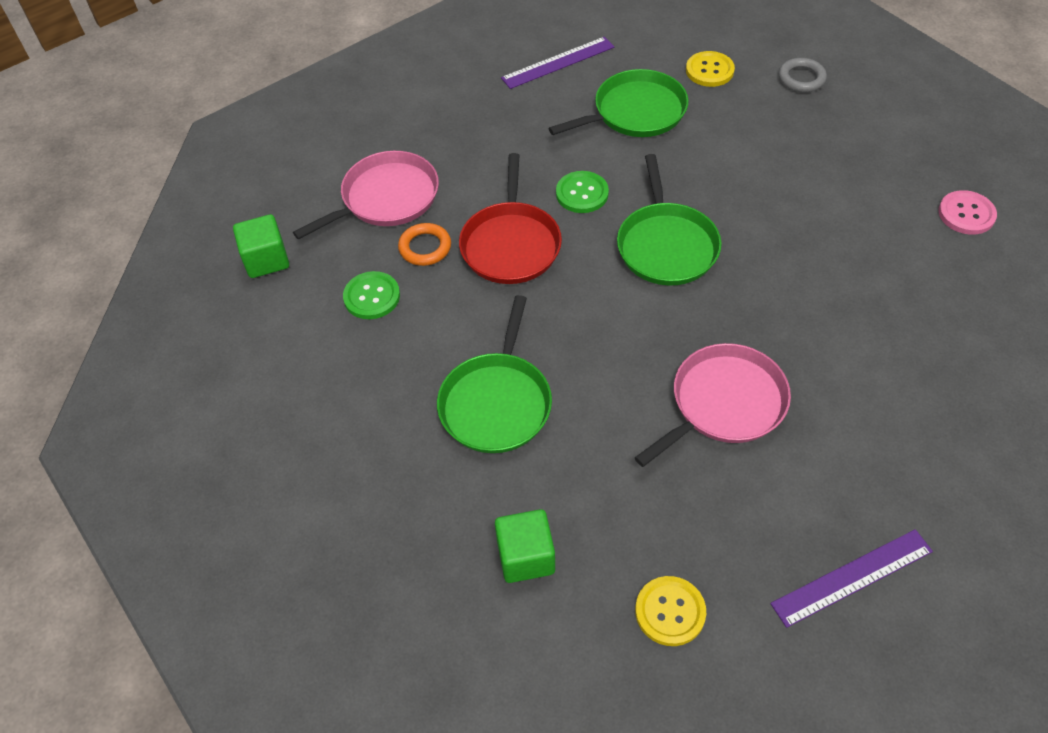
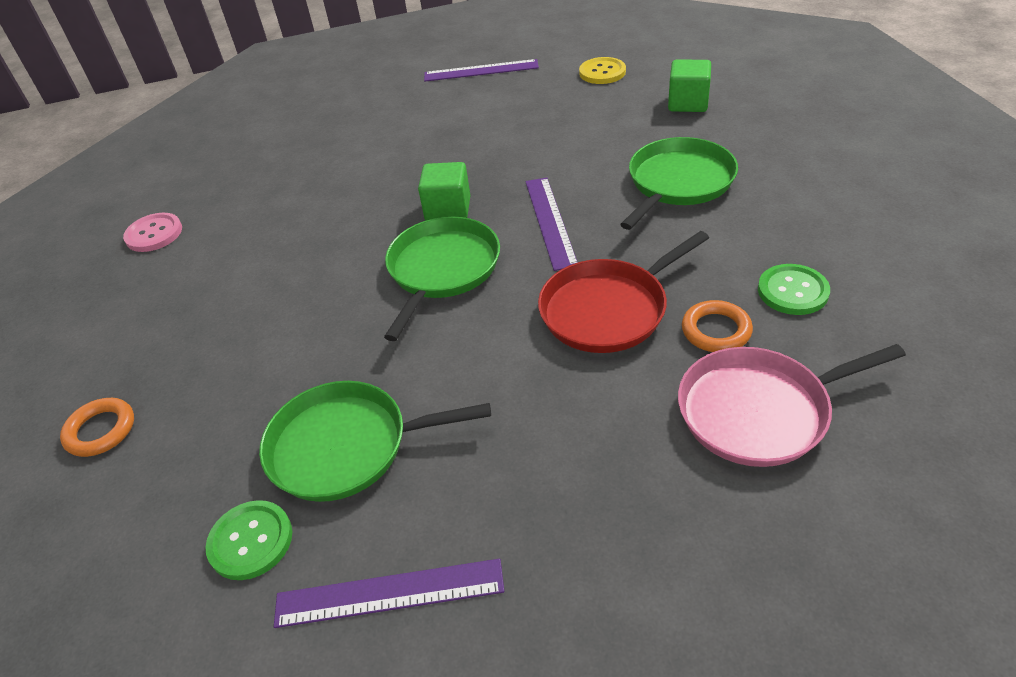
camera: 155 degrees left, 10 degrees down
green cube [233,214,289,278] -> green cube moved to [418,162,470,221]
red pan [459,153,562,284] -> red pan turned 150 degrees counterclockwise [538,231,709,353]
green button [556,171,609,213] -> green button moved to [206,500,292,580]
pink pan [635,343,791,467] -> none
yellow button [686,51,735,87] -> none
grey ring [778,58,827,92] -> orange ring [60,398,134,457]
none -> purple ruler [525,177,578,271]

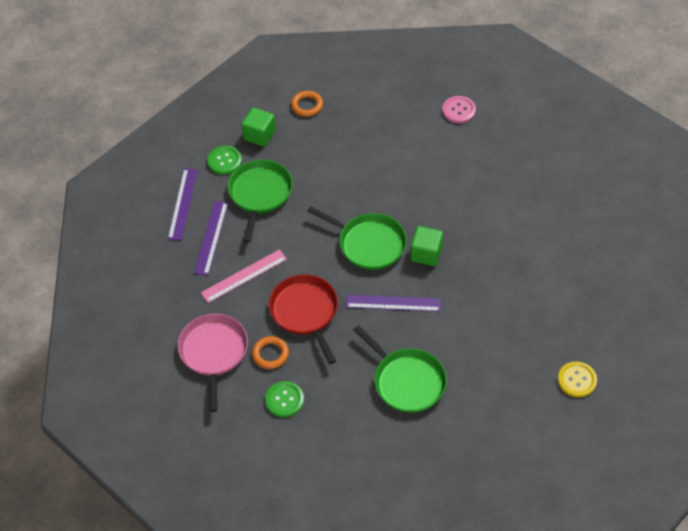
camera: 100 degrees right, 10 degrees up
purple ruler [424,59,539,82] -> purple ruler moved to [194,201,228,276]
green cube [668,60,711,112] -> green cube moved to [242,107,276,147]
none -> pink ruler [201,249,287,303]

